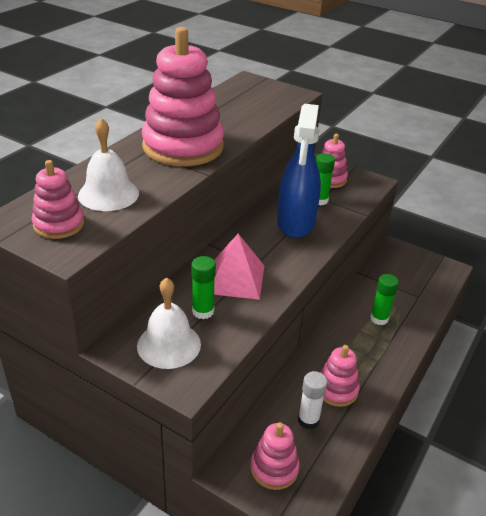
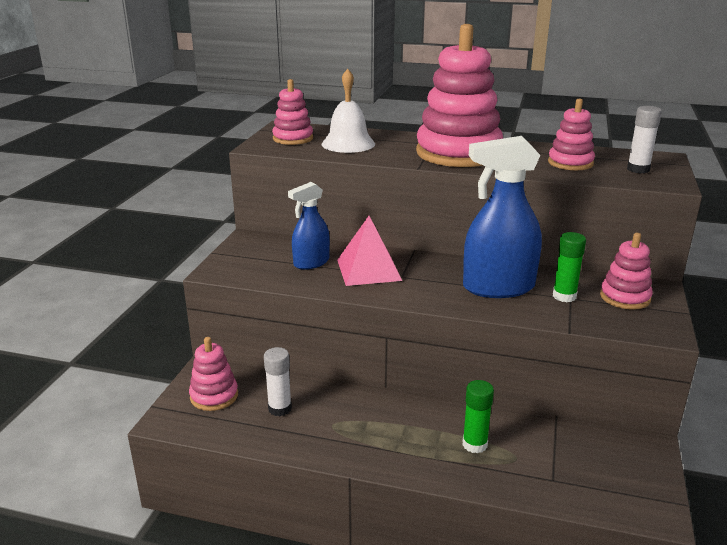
camera: 75 degrees right, 10 degrees down
white bell [137,277,201,369] -> none
green glue stick [191,256,216,319] -> blue spray bottle [288,182,330,270]
pink stacking toy [320,345,360,407] -> pink stacking toy moved to [548,98,595,170]
none -> white glue stick [627,106,662,173]

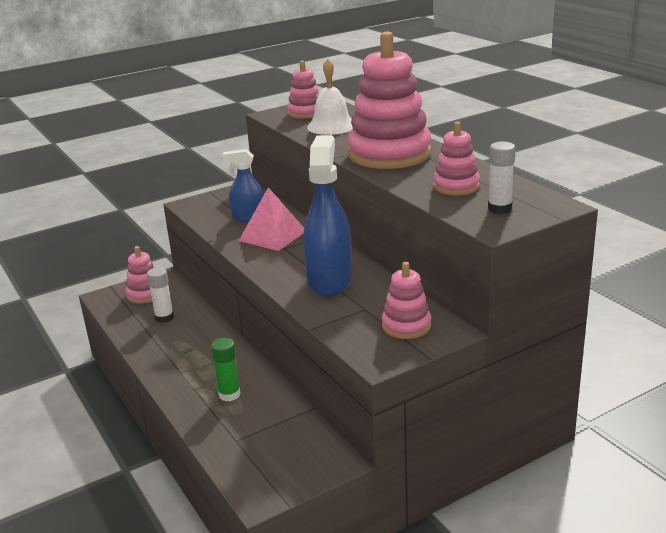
camera: 45 degrees right, 0 degrees up
blue spray bottle [463,136,542,298] -> blue spray bottle turned 60 degrees clockwise [303,135,352,296]
green glue stick [553,232,586,302] -> none

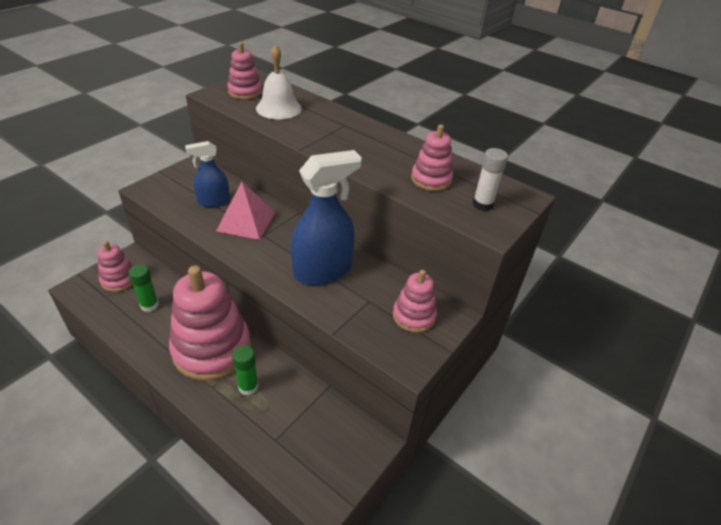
camera: 25 degrees left, 15 degrees up
white glue stick [147,267,174,323] -> green glue stick [128,264,159,312]
blue spray bottle [303,135,352,296] -> blue spray bottle turned 75 degrees clockwise [291,150,362,285]
pink stacking toy [347,32,431,169] -> pink stacking toy moved to [169,265,251,381]

